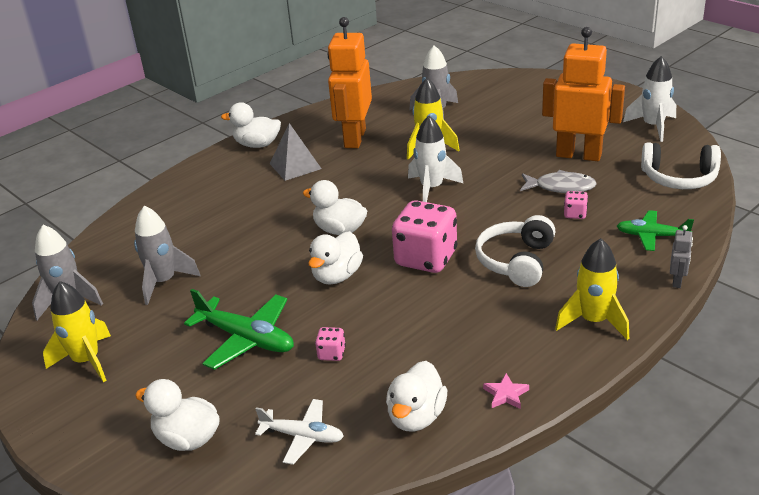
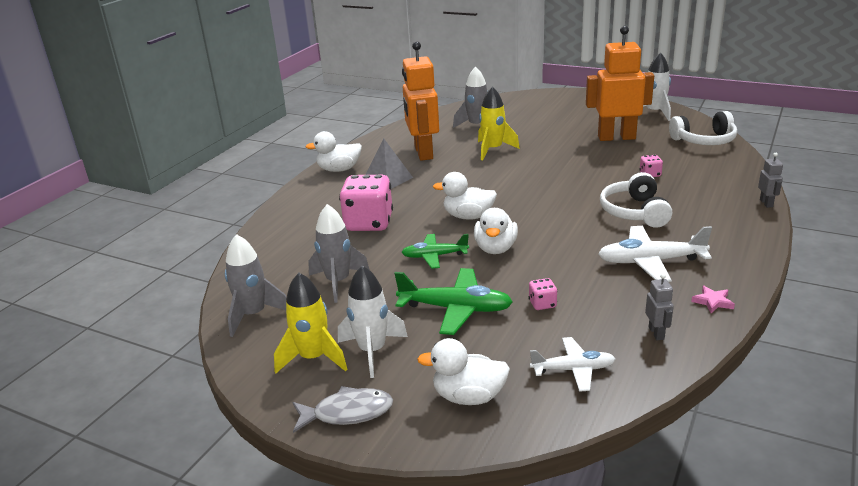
camera: 20 degrees left, 5 degrees down
white duck [386,361,447,432] -> grey robot [645,274,674,340]
pink dice [392,200,458,273] -> pink dice moved to [339,175,393,231]
white rocket [408,116,464,202] -> white rocket moved to [338,266,408,378]
grey fish [520,170,597,193] -> grey fish moved to [292,386,393,433]
yellow rocket [555,238,629,340] -> none
green plane [617,210,694,251] -> green plane moved to [401,234,469,269]
none -> white plane [598,226,712,282]

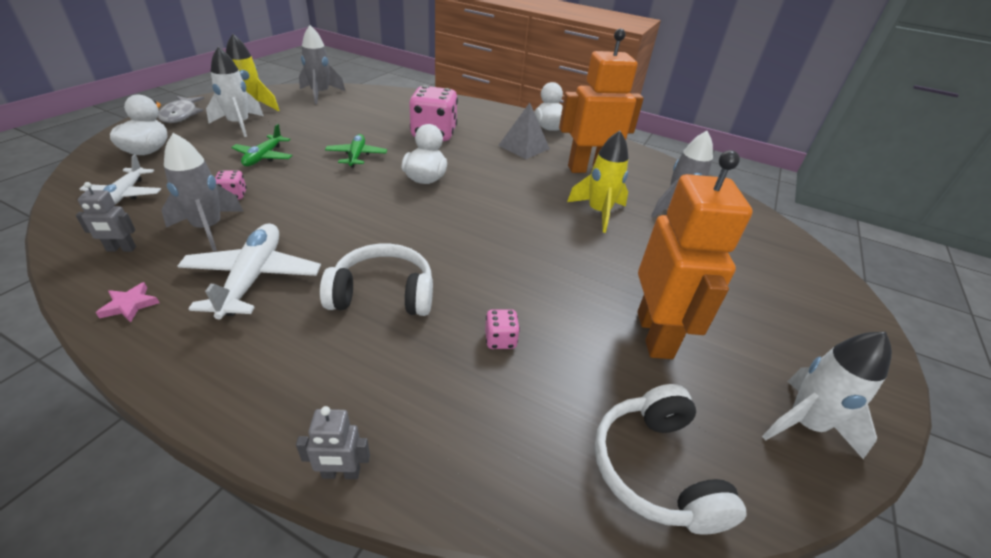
camera: 85 degrees right, 10 degrees up
grey rocket [308,204,370,303] -> grey rocket moved to [161,133,244,251]
green plane [394,268,513,335] -> green plane [231,124,293,166], size x0.65
white duck [474,208,518,254] -> none

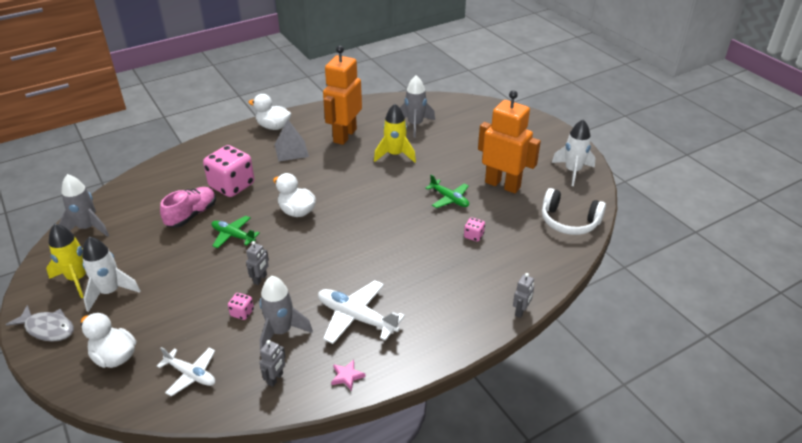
camera: 55 degrees left, 0 degrees up
green plane [231,124,293,166] -> green plane moved to [426,175,469,208]
white headphones [320,244,433,316] -> none
none -> pink shoe [160,187,216,228]
none -> grey robot [246,241,269,285]

